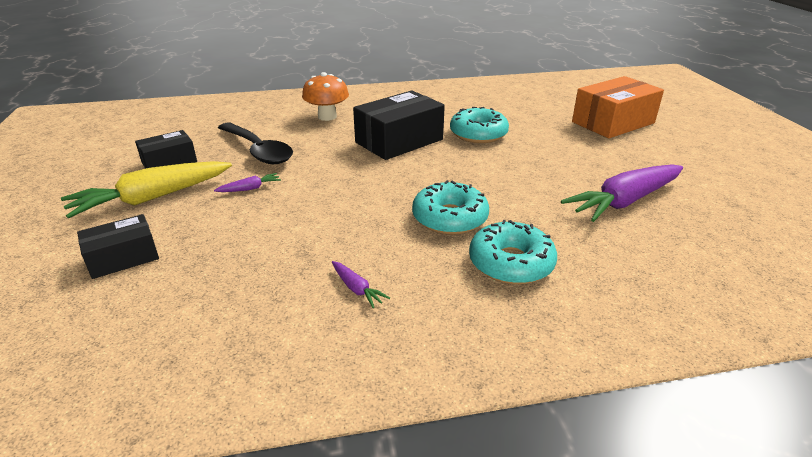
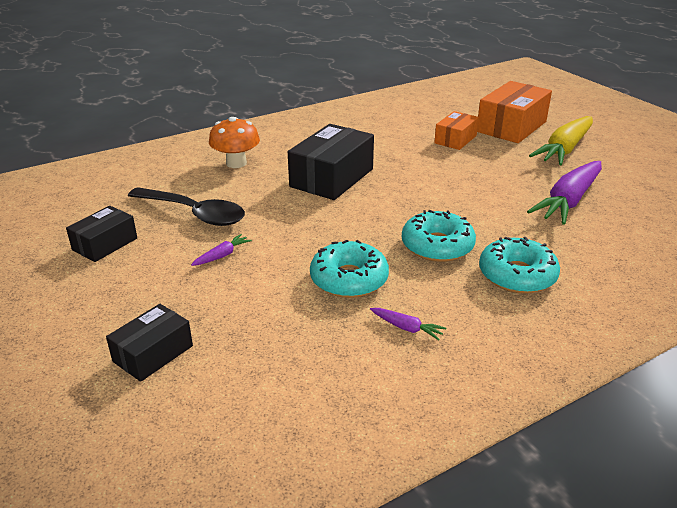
camera: 20 degrees left, 0 degrees up
yellow carrot [61,161,232,218] -> yellow carrot moved to [529,116,593,165]
turquoise donut [450,107,509,143] -> turquoise donut moved to [310,240,389,298]
none -> orange box [434,111,479,150]

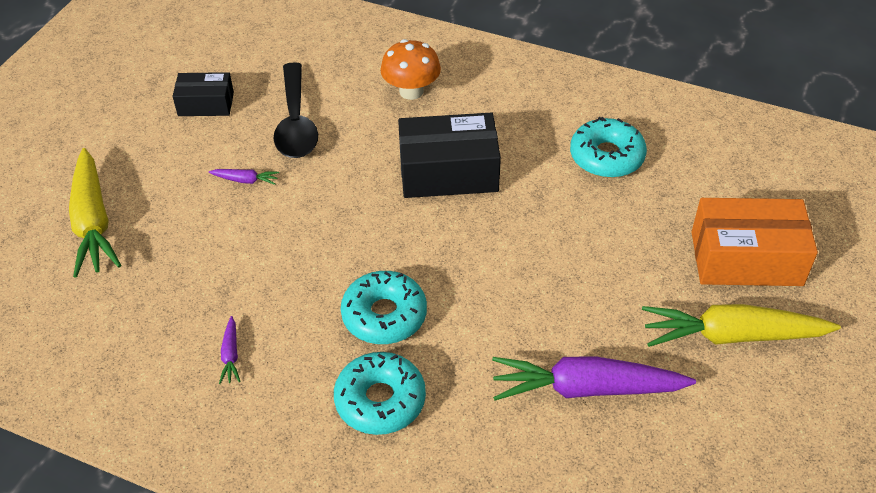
camera: 55 degrees right, 15 degrees up
black box [106,304,193,382] -> yellow carrot [69,148,121,278]
turquoise donut [310,240,389,298] -> turquoise donut moved to [570,117,647,178]
orange box [434,111,479,150] -> none

